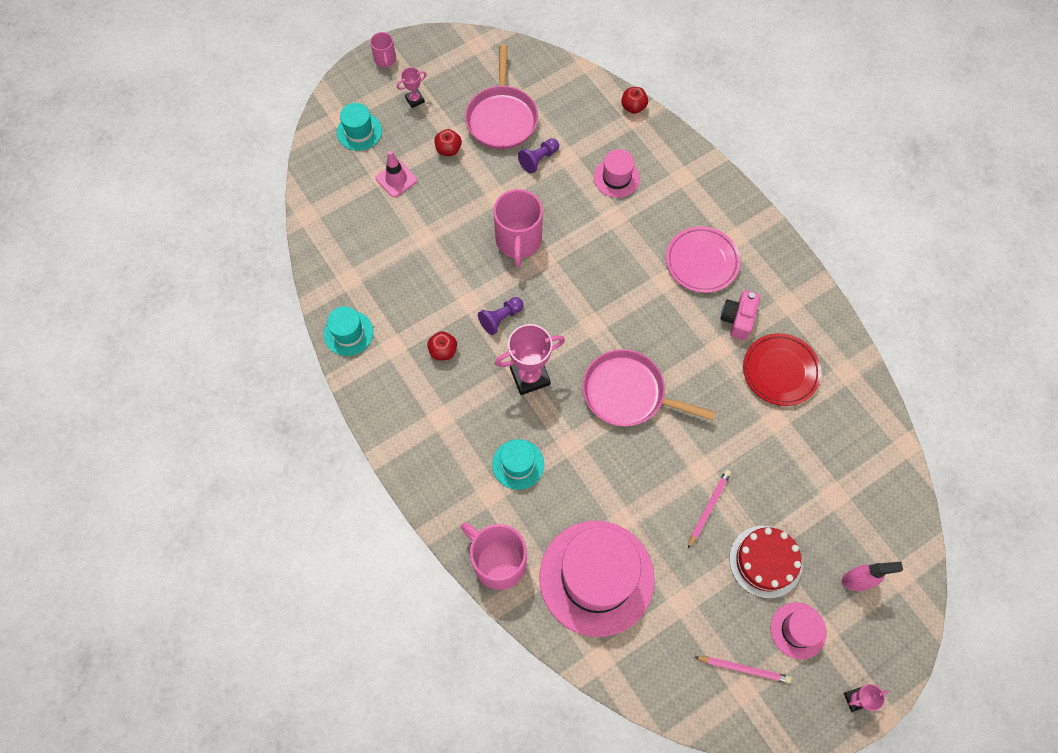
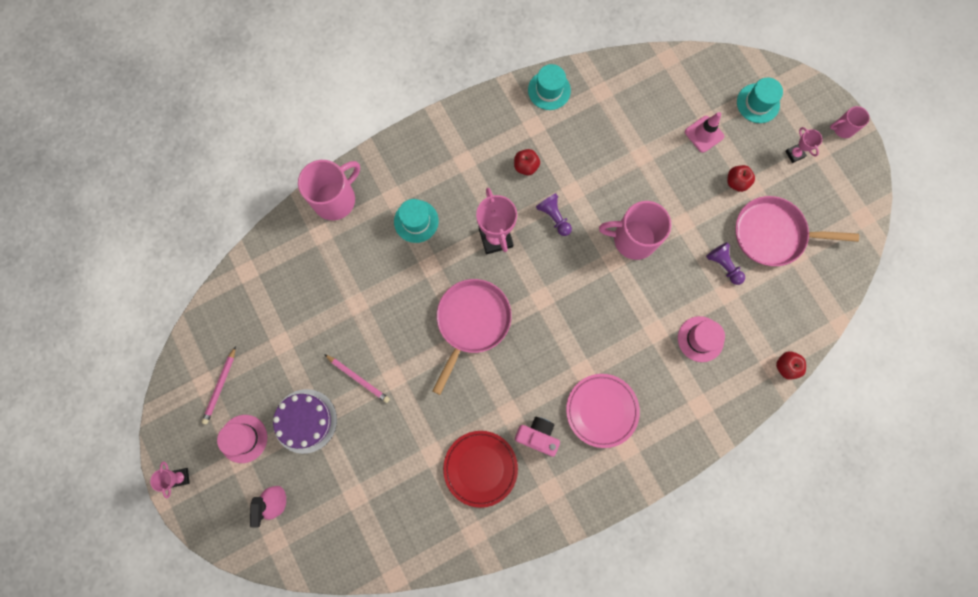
camera: 95 degrees right, 10 degrees up
pink hat [539,521,655,637] -> none
red cake [729,526,802,598] -> purple cake [273,389,337,454]

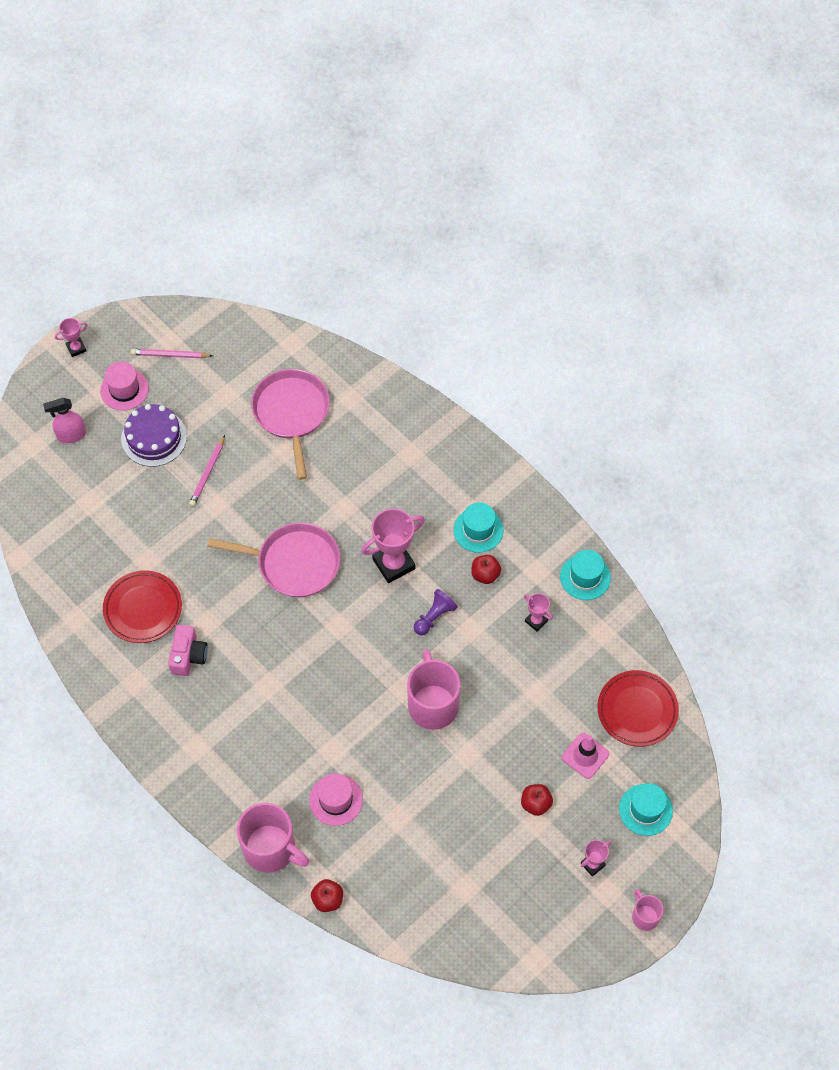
camera: 75 degrees right, 15 degrees down
pink mug [298,160,360,220] -> pink mug moved to [237,803,309,873]
turquoise hat [394,199,439,243] -> turquoise hat moved to [453,502,504,553]
pink plate [566,374,640,448] -> none
purple pawn [706,242,745,285] -> none
pink pan [735,196,859,266] -> pink pan moved to [251,369,330,480]
none -> pink trophy [524,593,553,632]
none -> red plate [598,670,679,747]

